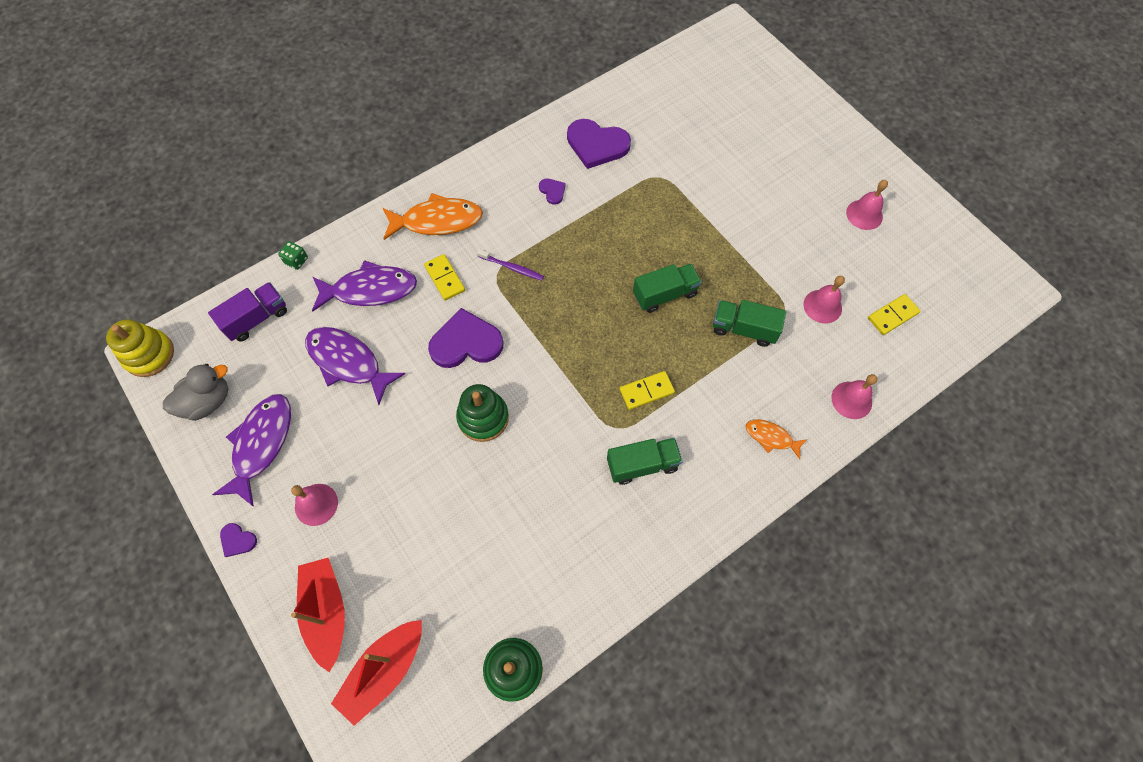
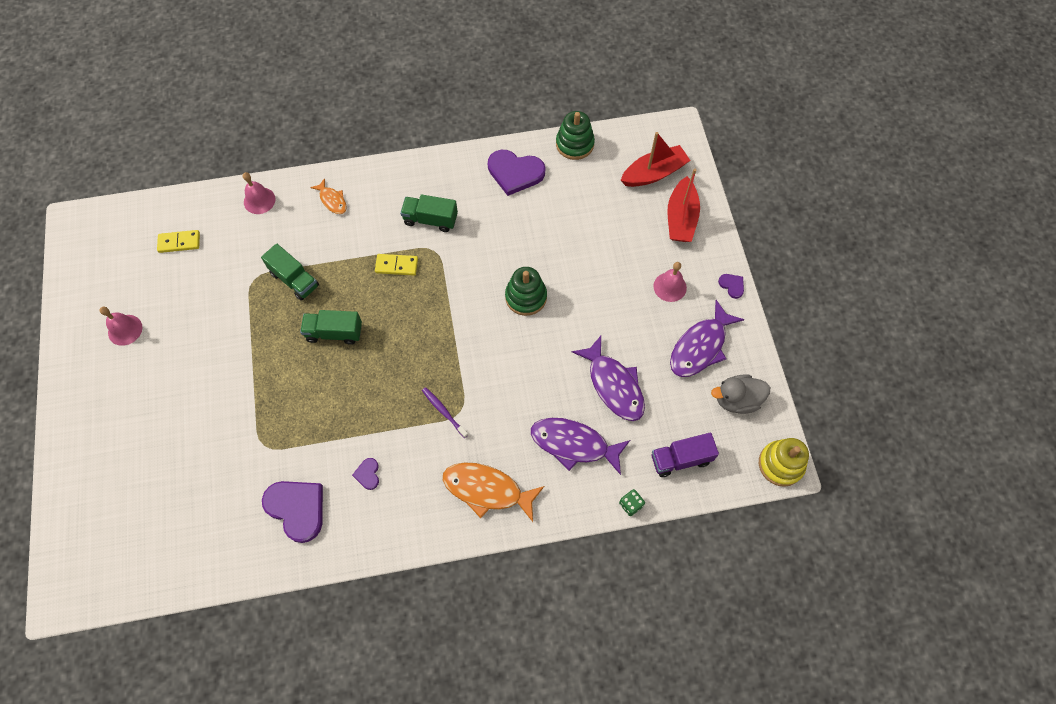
camera: 155 degrees left, 0 degrees up
yellow domino [424,254,465,301] -> none
purple heart [428,308,504,368] -> purple heart moved to [488,150,545,196]
pink bell [804,276,845,324] -> none

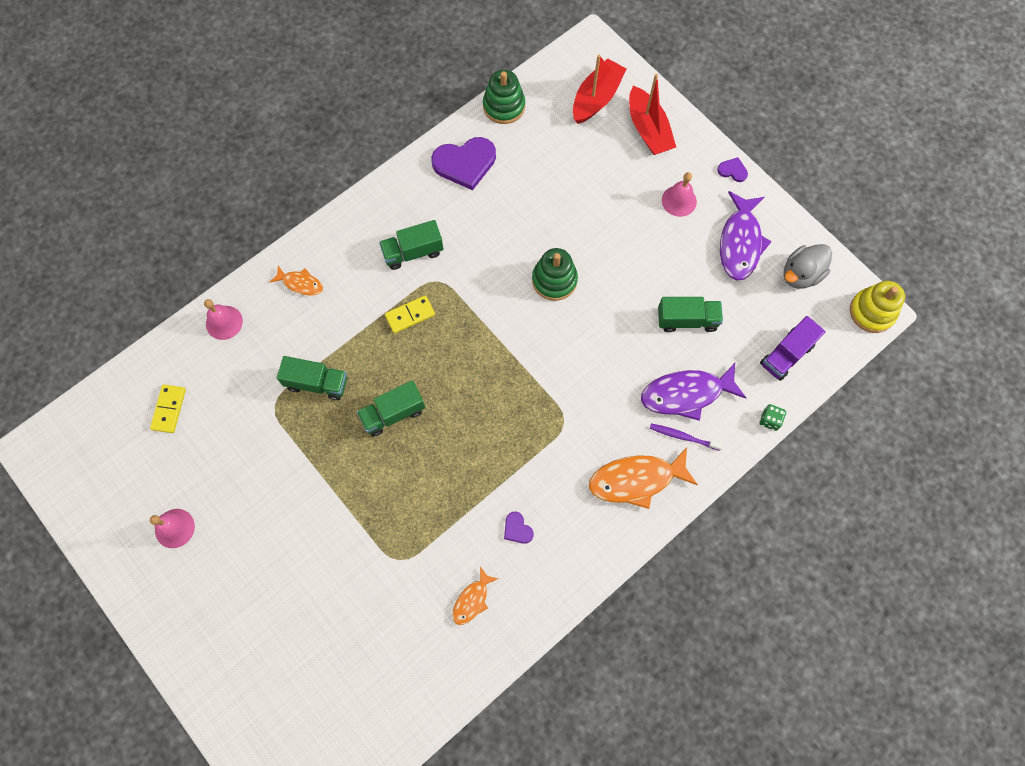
camera: 30 degrees left, 5 degrees up
yellow domino [157,230,200,253] -> yellow domino turned 45 degrees counterclockwise [150,384,186,433]
purple heart [262,481,323,543] -> orange fish [452,566,498,625]
purple toothbrush [422,387,468,438] -> purple toothbrush moved to [650,423,723,451]
purple fish [572,336,645,421] -> green truck [658,297,723,332]

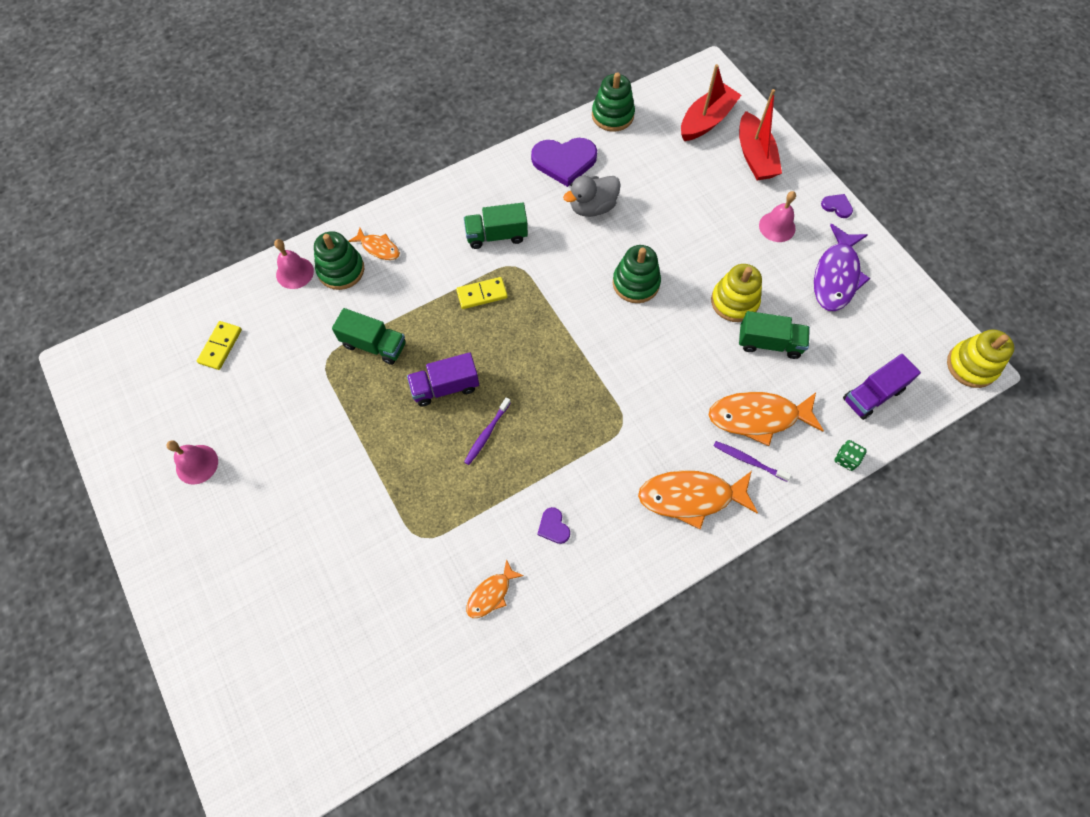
camera: 10 degrees right, 5 degrees down
green truck [357,380,425,437] -> purple truck [407,352,479,406]
purple fish [641,363,746,421] -> orange fish [709,392,824,446]
grey duck [783,244,832,289] -> grey duck moved to [563,176,621,217]
none -> green stacking toy [314,231,364,290]
none -> purple toothbrush [464,397,511,465]
none -> yellow stacking toy [711,264,762,322]

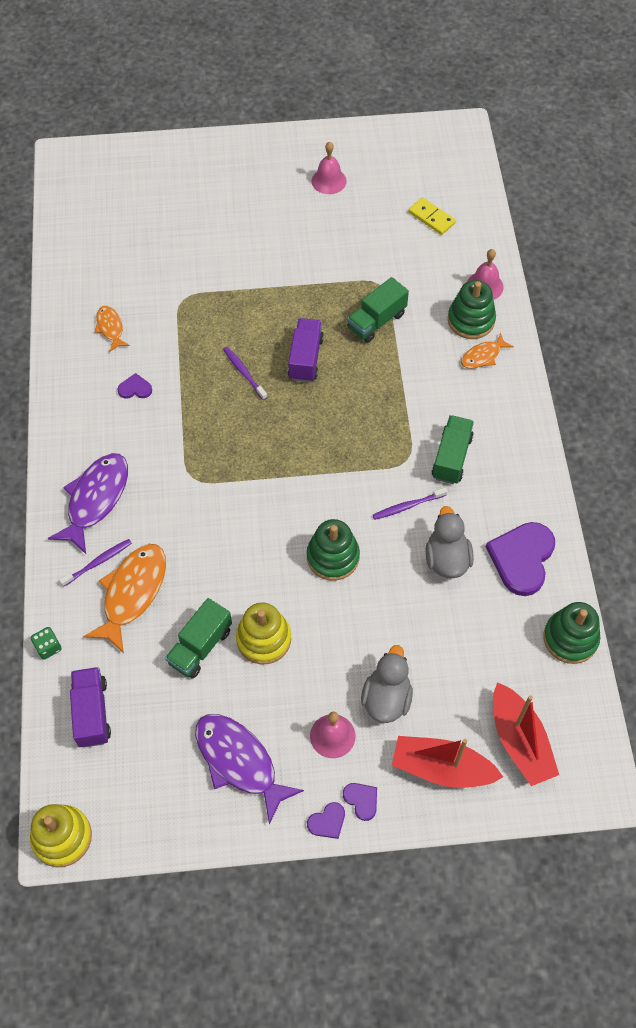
camera: 115 degrees right, 5 degrees down
yellow domino [456,277,508,309] -> none
orange fish [638,470,758,530] -> purple fish [48,453,128,554]
none -> purple heart [343,783,377,821]
none -> grey duck [361,645,413,723]
none -> purple toothbrush [373,487,447,520]

